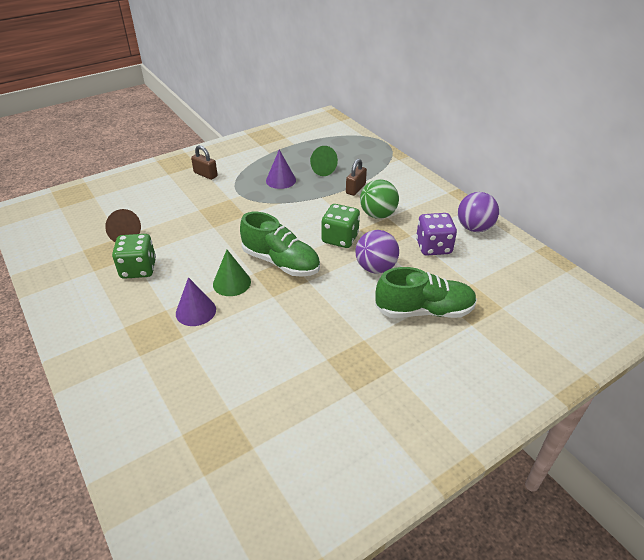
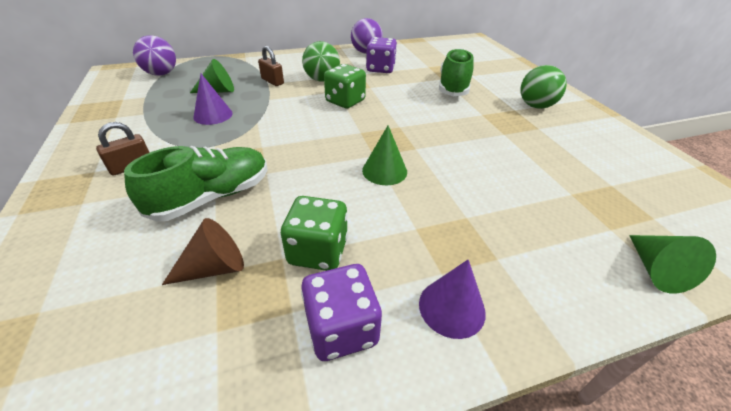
camera: 75 degrees left, 0 degrees up
purple cone [176,277,216,326] -> purple cone moved to [419,260,486,339]
green shoe [240,212,320,277] -> green shoe moved to [124,146,268,221]
purple ball [355,230,399,273] -> purple ball moved to [133,35,176,76]
none -> purple dice [301,264,382,361]
none -> green ball [520,65,567,109]
none -> green cone [629,235,716,294]

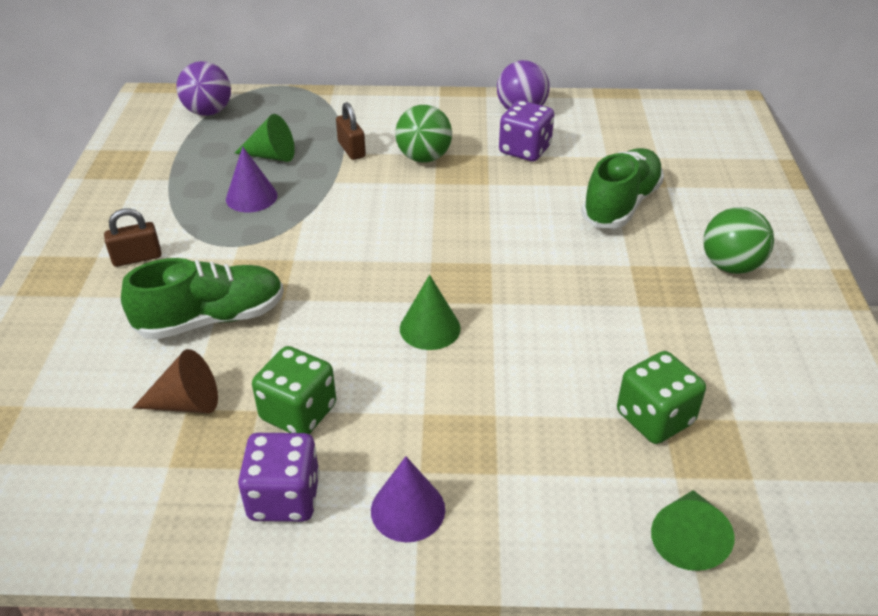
camera: 20 degrees right, 0 degrees up
green dice [324,64,366,108] -> green dice moved to [617,351,706,444]

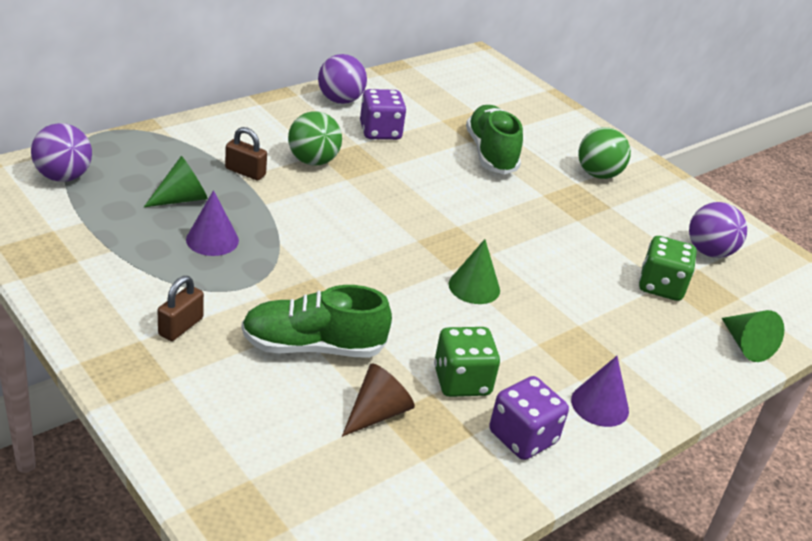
camera: 45 degrees left, 5 degrees down
green shoe [121,258,284,340] -> green shoe turned 120 degrees counterclockwise [242,285,392,358]
none -> purple ball [689,202,747,258]

